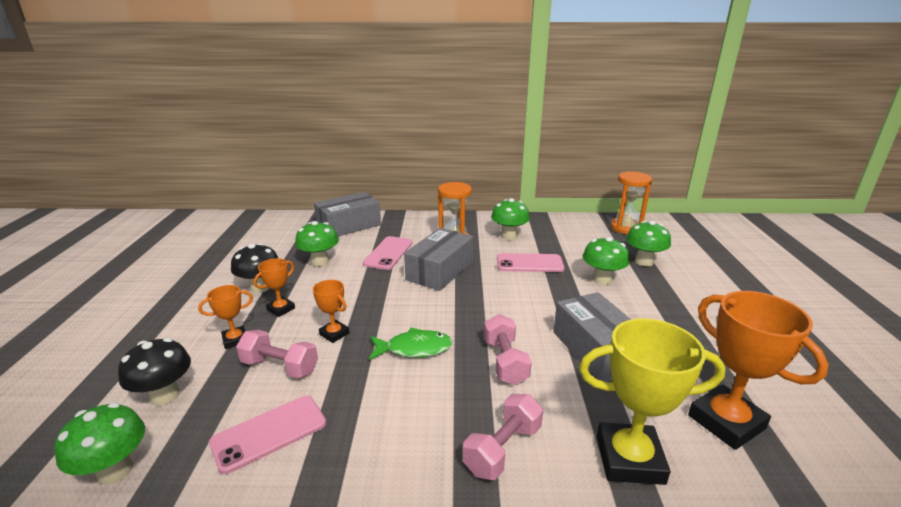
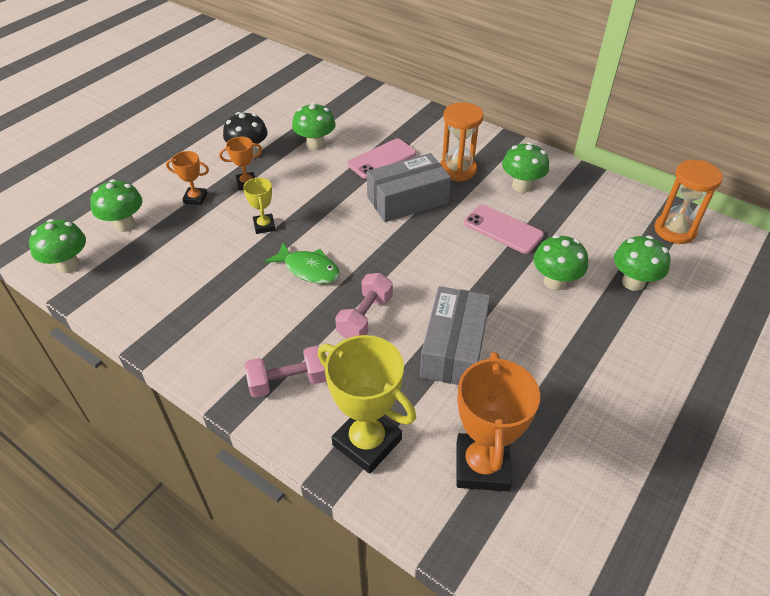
camera: 35 degrees right, 20 degrees up
black mushroom [118,338,191,406] -> green mushroom [90,179,142,232]
pink phone [209,396,326,474] -> none
pink dumbbell [236,330,318,378] -> none
orange trophy [313,280,349,343] -> yellow trophy [243,177,276,234]
grey box [314,192,381,236] -> none

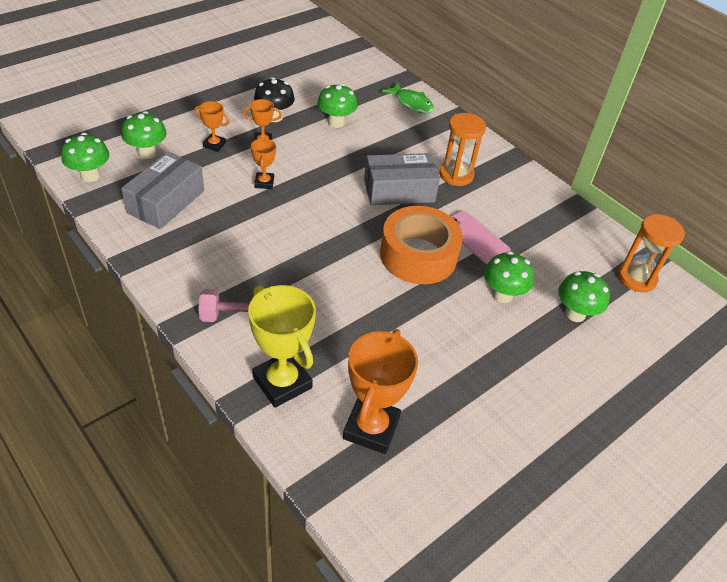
camera: 10 degrees right, 0 degrees up
yellow trophy [243,177,276,234] -> orange trophy [251,138,276,189]
green fish [264,242,340,284] -> green fish moved to [382,83,434,113]
pink dumbbell [335,273,393,339] -> none
pink phone [347,139,416,179] -> none
grey box [420,286,491,385] -> grey box moved to [121,151,204,229]
green mushroom [502,142,549,193] -> none
none -> orange tape [380,206,463,284]

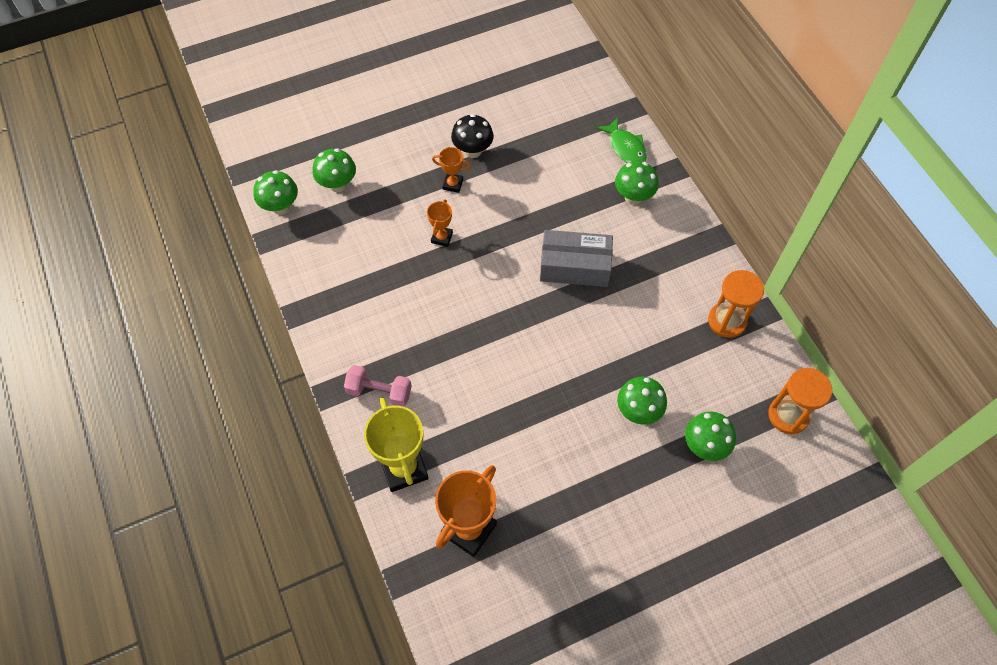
camera: 20 degrees right, 15 degrees up
grey box [121,151,204,229] -> none
orange trophy [195,101,230,152] -> none
green mushroom [317,84,358,128] -> green mushroom moved to [615,161,659,205]
orange tape [380,206,463,284] -> none
orange hourglass [439,113,486,186] -> orange hourglass moved to [708,270,764,338]
pink phone [451,211,510,264] -> none

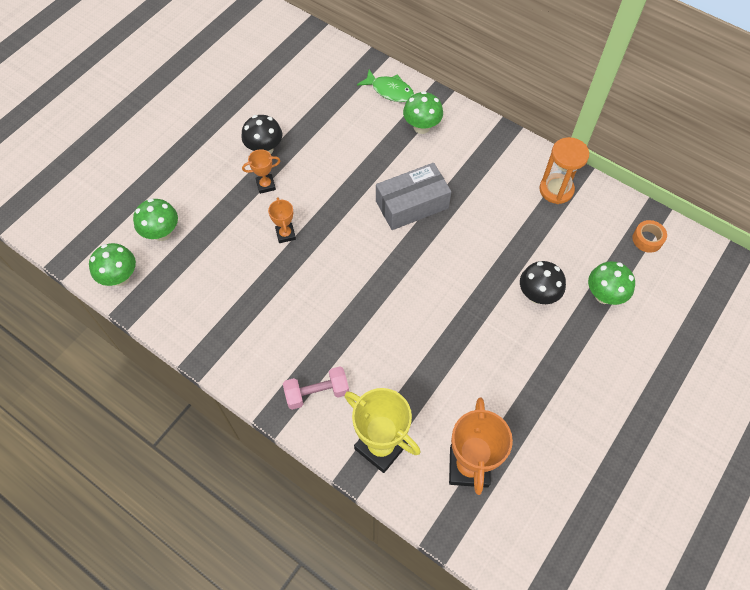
camera: 30 degrees left, 0 degrees up
green mushroom [617,377,667,425] -> black mushroom [520,261,566,304]
orange hourglass [768,368,832,435] -> orange tape [632,220,667,253]

